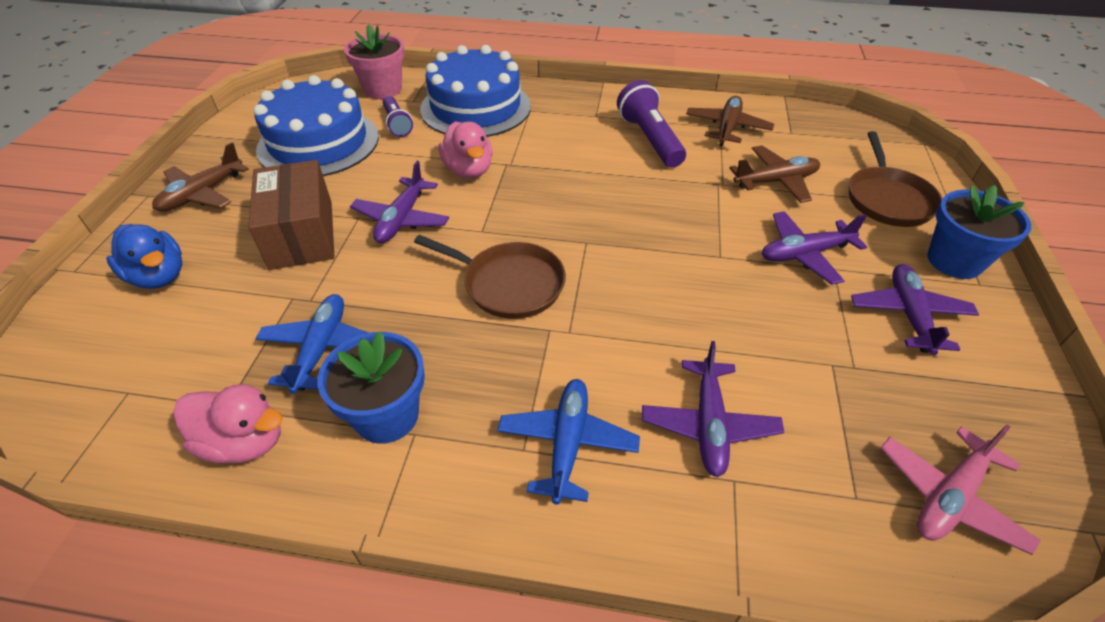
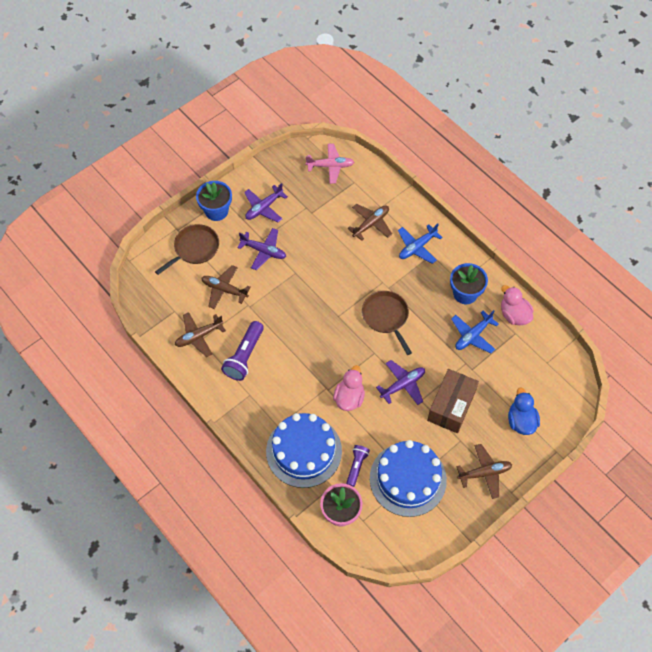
camera: 140 degrees left, 15 degrees up
purple plane [642,341,784,477] -> brown plane [347,204,392,241]

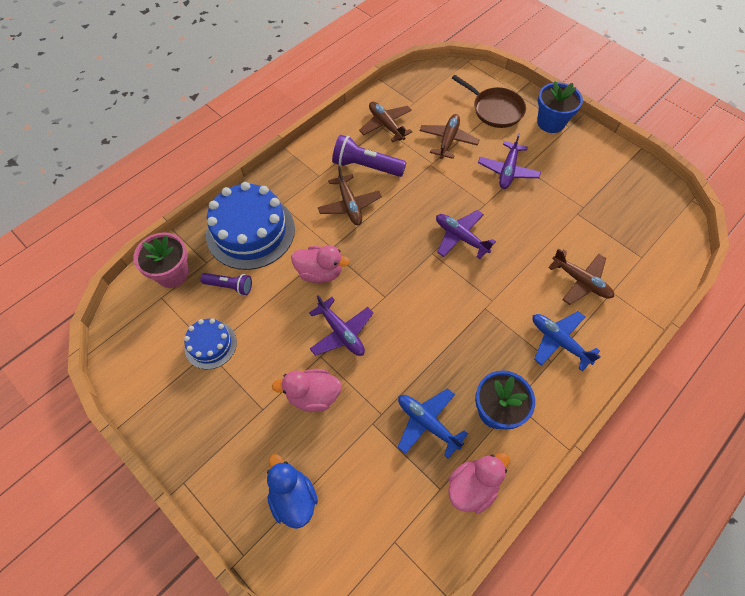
camera: 85 degrees right, 0 degrees up
purple plane [244,183,288,223] -> purple plane moved to [436,210,496,259]
pink plane [305,143,354,184] -> none
brown pan [362,291,412,355] -> none
blue cake [370,440,447,517] -> blue cake [184,318,237,369], size x0.52
brown box [427,369,479,433] -> pink duck [272,369,342,412]
brown plane [456,444,512,499] -> brown plane moved to [318,166,382,225]
blue duck [508,387,540,435] -> blue duck turned 105 degrees counterclockwise [267,454,318,529]

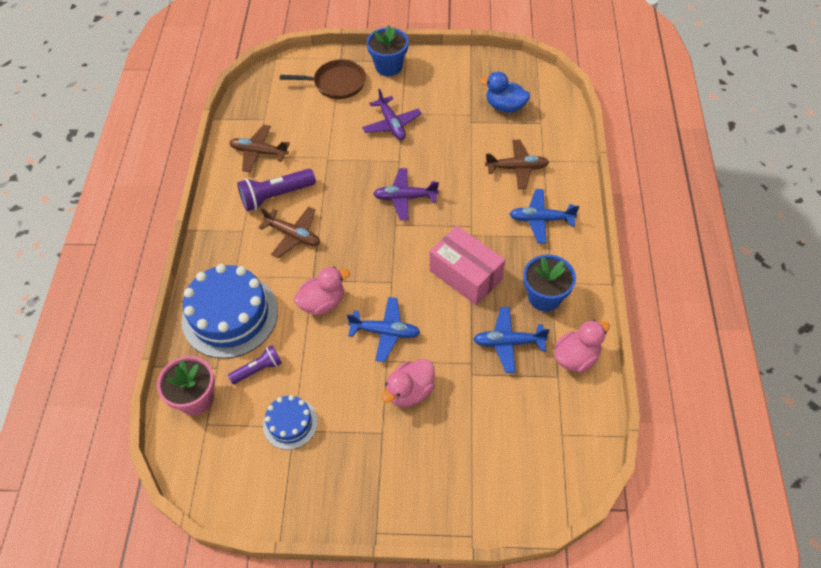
camera: 40 degrees left, 5 degrees down
blue duck [267,454,318,529] -> blue duck moved to [480,72,530,113]
purple plane [309,295,373,356] -> blue plane [347,297,420,362]
brown plane [420,114,480,159] -> none
pink duck [448,453,510,514] -> pink duck turned 45 degrees clockwise [554,320,610,373]
none -> pink box [430,226,505,305]

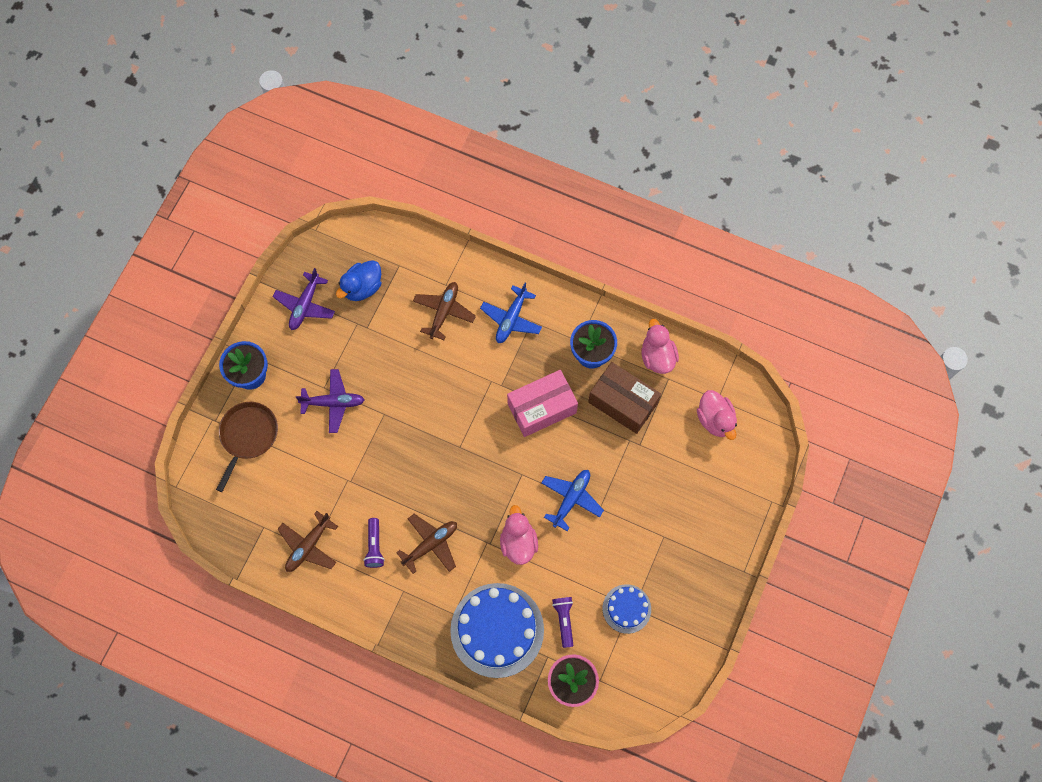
camera: 70 degrees left, 15 degrees up
purple flashlight [237,169,316,211] -> purple flashlight [364,518,385,568], size x0.61
purple plane [373,168,439,220] -> purple plane moved to [273,268,335,330]
pink duck [381,359,435,407] -> pink duck moved to [697,390,737,440]
blue plane [473,307,550,373] -> brown box [588,362,661,434]

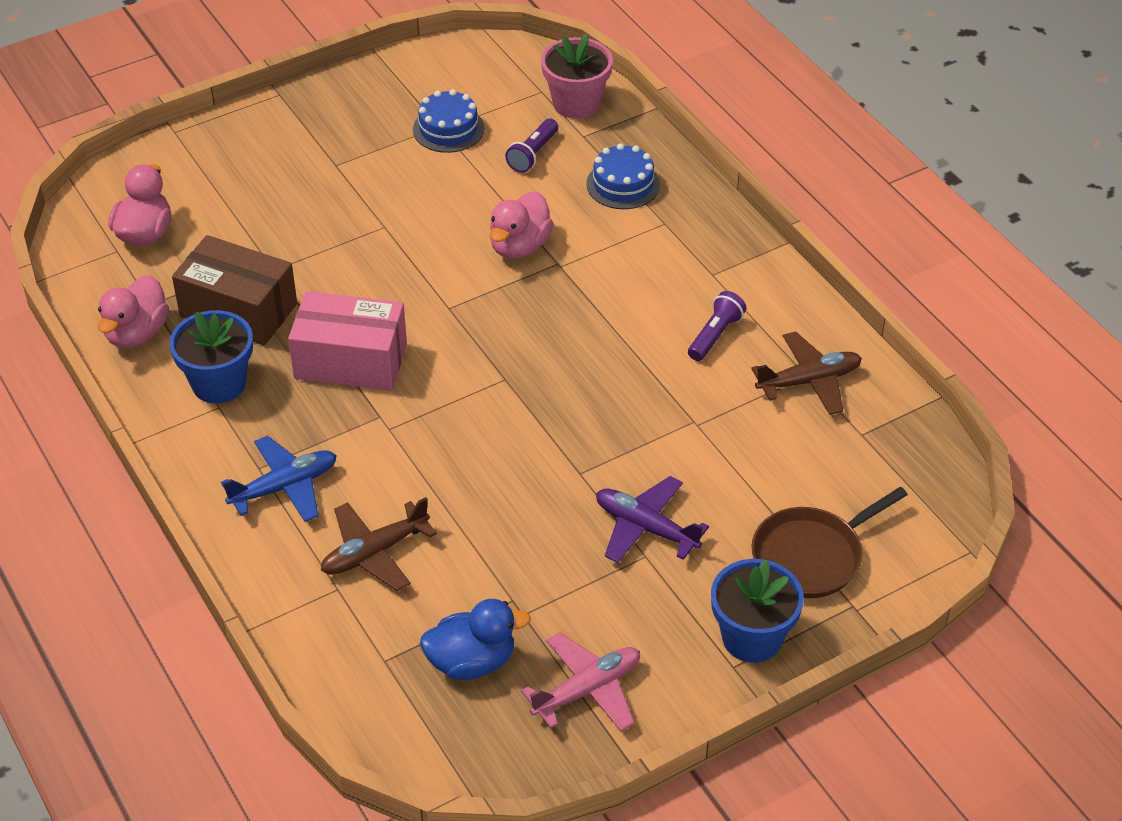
camera: 145 degrees left, 25 degrees down
purple plane [273,268,335,330] -> pink plane [521,632,640,731]
brown plane [396,514,457,574] -> none
blue cake [450,583,544,678] -> blue cake [586,143,660,209], size x0.52
blue plane [541,470,604,531] -> none
brown box [588,362,661,434] -> brown box turned 45 degrees counterclockwise [172,235,297,346]

